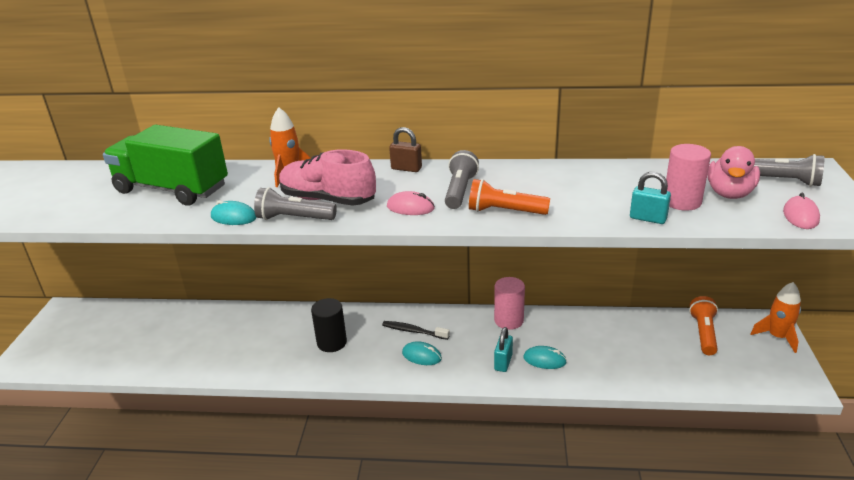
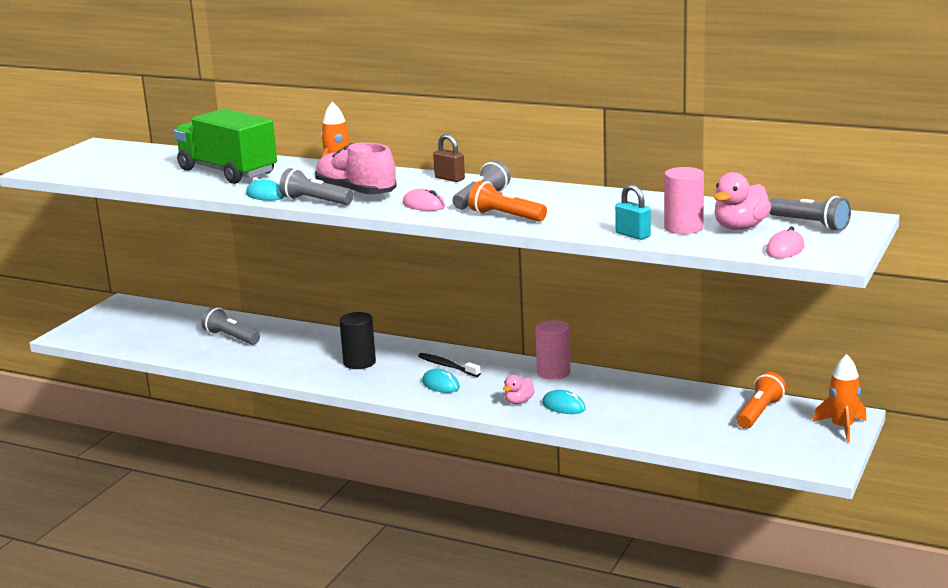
camera: 20 degrees right, 10 degrees down
turquoise padlock [494,327,513,372] -> pink duck [503,375,535,404]
none -> grey flashlight [201,306,260,345]

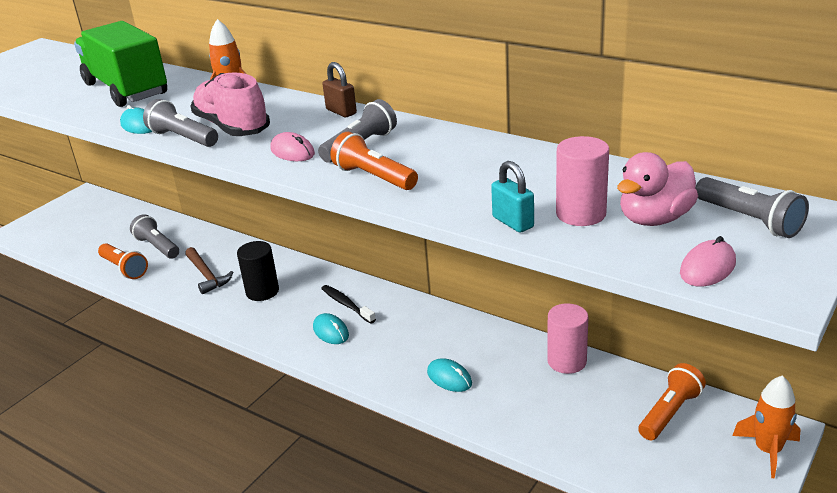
camera: 10 degrees right, 10 degrees up
pink duck [503,375,535,404] -> none
pink cylinder [535,320,571,380] -> pink cylinder moved to [547,303,588,374]
none -> orange flashlight [98,243,148,279]
none -> brown hammer [185,247,233,294]

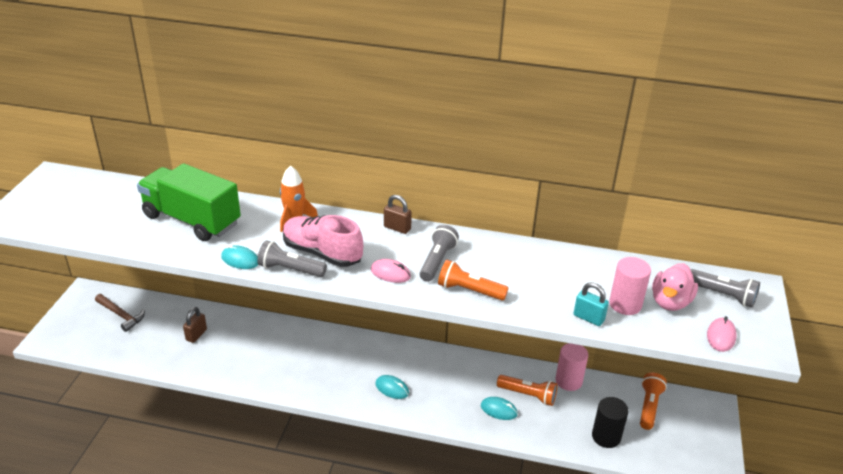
camera: 25 degrees left, 5 degrees up
orange flashlight [98,243,148,279] -> orange flashlight moved to [497,375,557,406]
grey flashlight [130,214,179,259] -> brown padlock [183,307,207,343]
brown hammer [185,247,233,294] -> brown hammer moved to [95,294,145,332]
black cylinder [237,241,279,301] -> black cylinder moved to [592,397,629,448]
black toothbrush [321,285,376,324] -> none
orange rocket [732,375,801,478] -> none

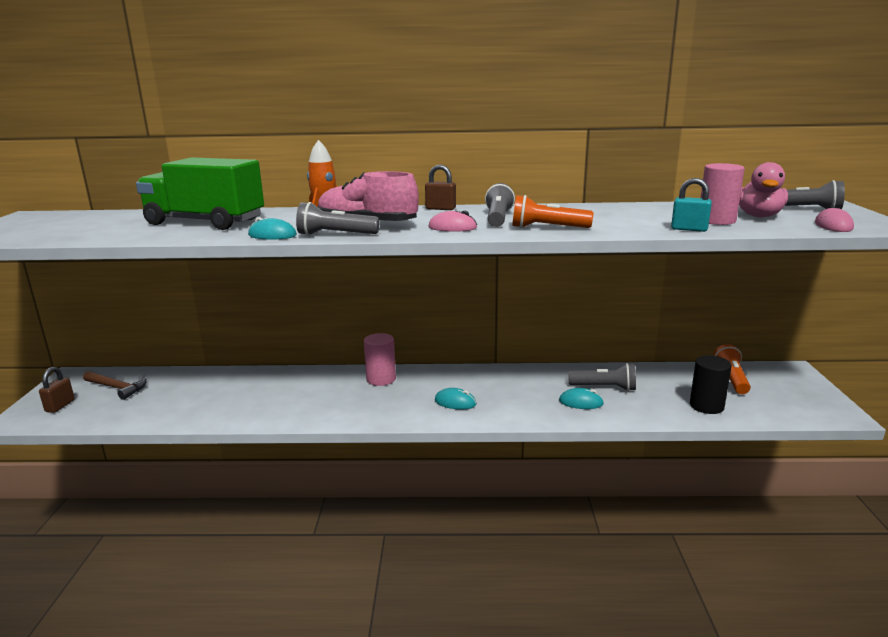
camera: 10 degrees left, 15 degrees down
brown padlock [183,307,207,343] -> brown padlock moved to [39,367,75,413]
orange flashlight [497,375,557,406] -> grey flashlight [568,363,636,391]
pink cylinder [555,343,588,391] -> pink cylinder moved to [364,333,396,386]

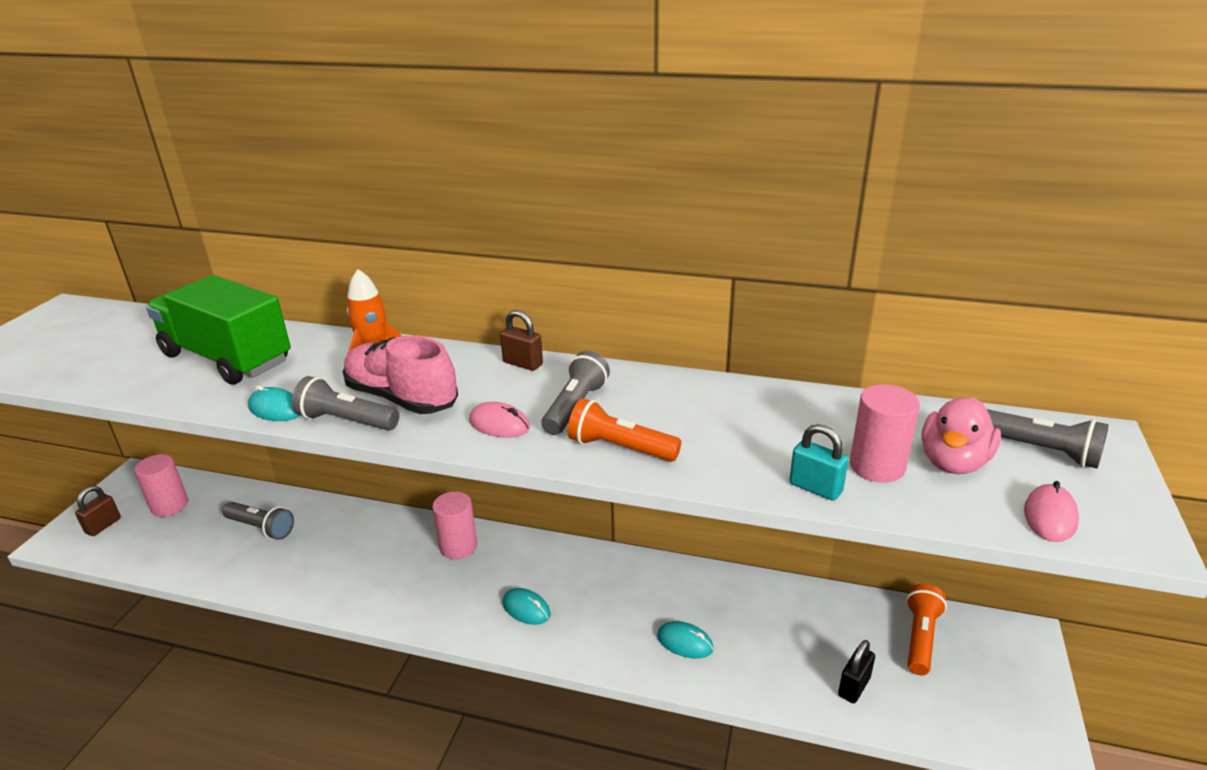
camera: 15 degrees right, 10 degrees up
brown hammer [83,371,147,400] -> pink cylinder [134,454,188,517]
grey flashlight [568,363,636,391] -> grey flashlight moved to [222,502,294,540]
black cylinder [690,355,732,414] -> black padlock [838,640,875,703]

